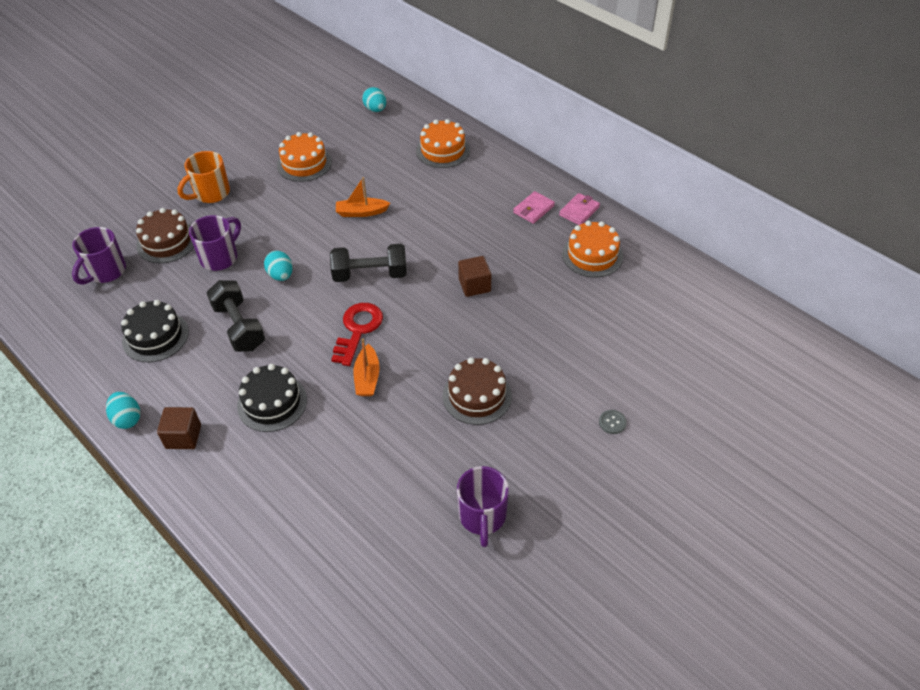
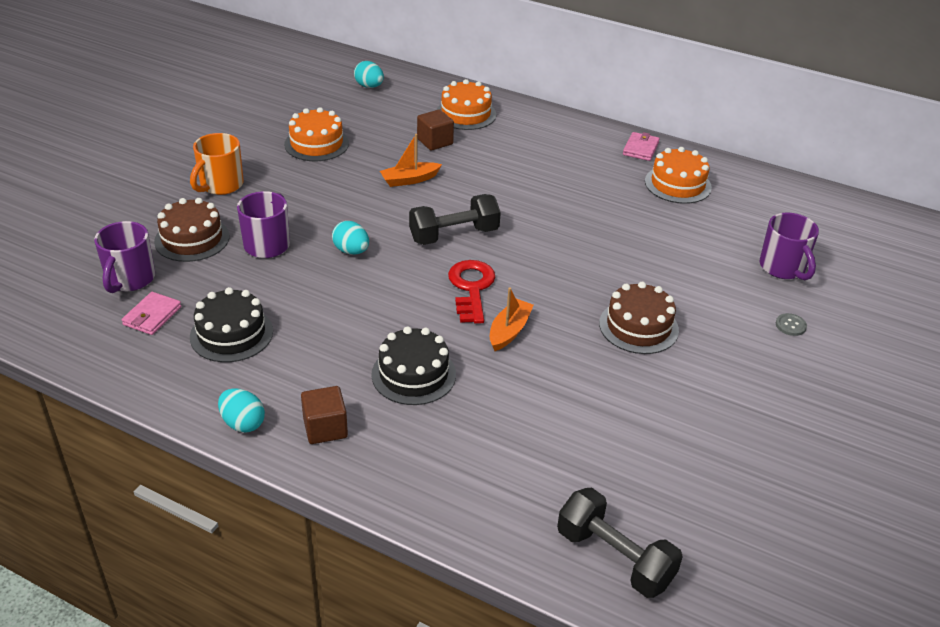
camera: 20 degrees left, 10 degrees down
black dumbbell [206,280,265,352] -> black dumbbell moved to [557,488,683,598]
orange boat [354,339,380,396] -> orange boat turned 135 degrees counterclockwise [490,287,534,351]
purple mug [457,466,509,547] -> purple mug moved to [760,213,819,280]
brown cube [458,256,491,297] -> brown cube moved to [417,109,454,151]
pink wallet [513,191,555,224] -> pink wallet moved to [122,292,182,335]

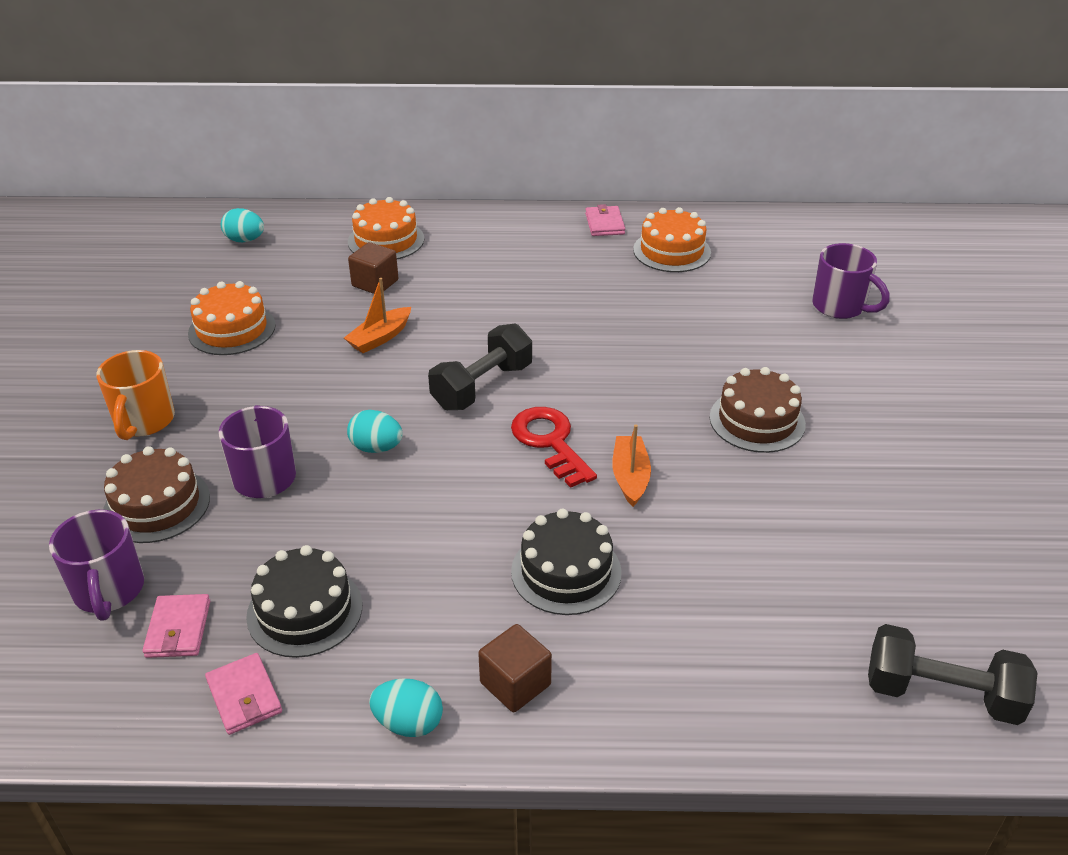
camera: 25 degrees left, 0 degrees up
grey button [776,313,807,336] -> none
none -> pink wallet [205,653,282,735]

